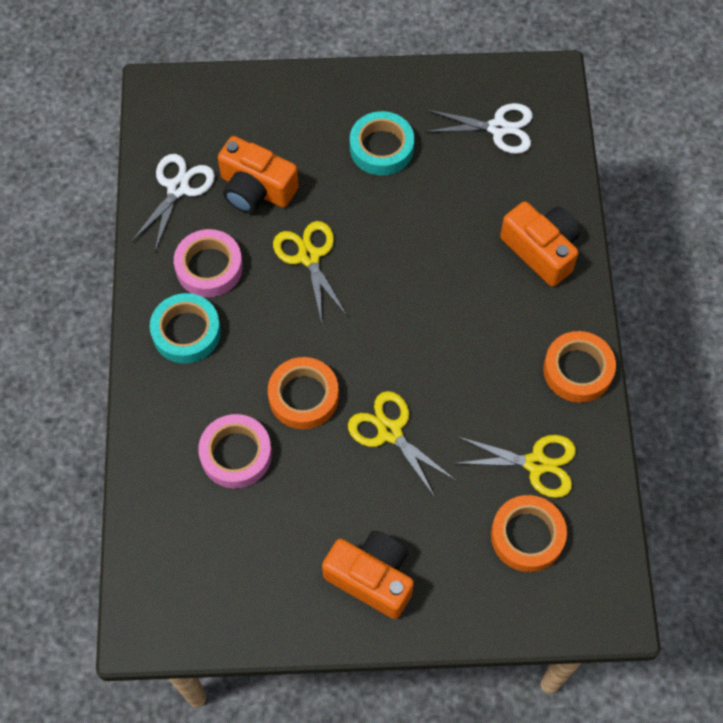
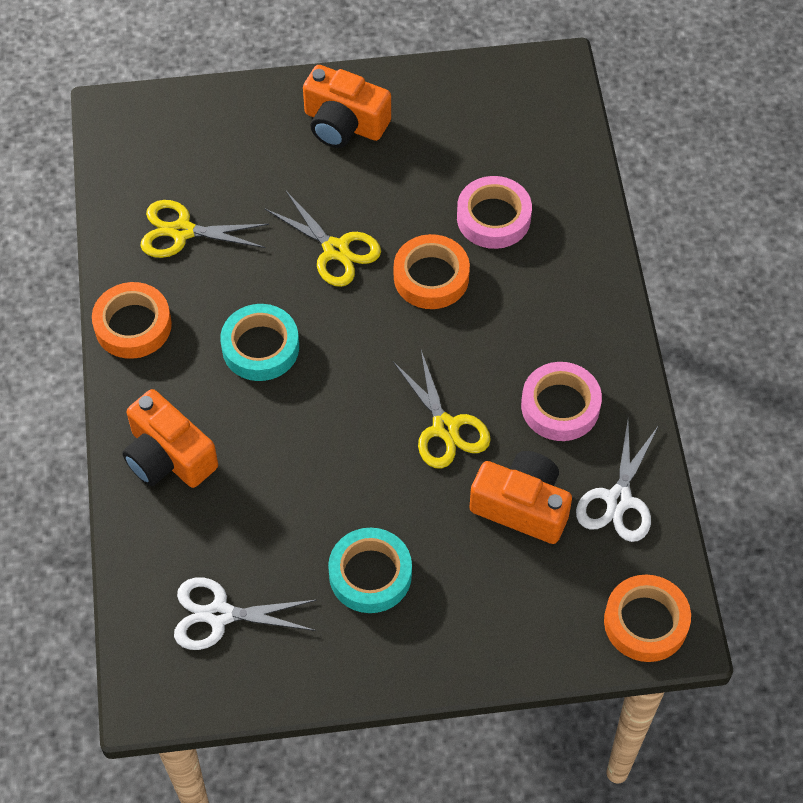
camera: 175 degrees right, 5 degrees down
turquoise tape [150,293,221,364] -> turquoise tape moved to [220,304,299,381]
orange tape [491,495,567,572] -> orange tape moved to [604,575,691,662]

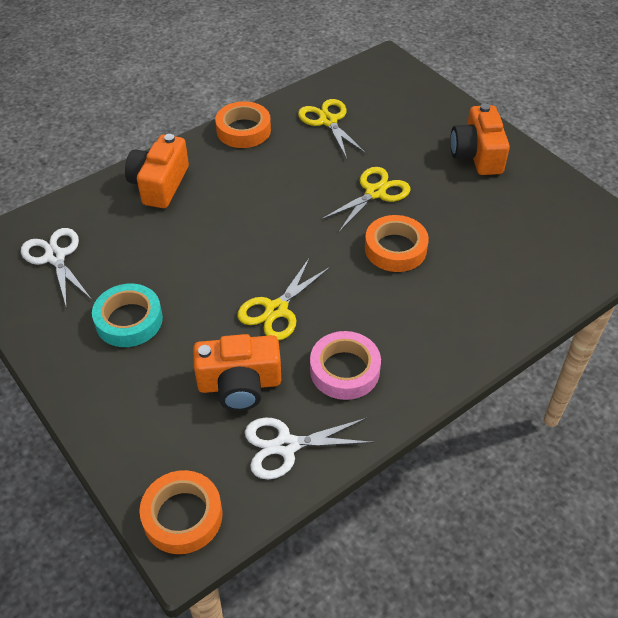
camera: 60 degrees right, 10 degrees down
turquoise tape [220,304,299,381] -> none
yellow scissors [265,191,381,287] -> yellow scissors turned 150 degrees counterclockwise [321,167,410,232]
pink tape [457,176,532,249] -> none
orange camera [469,451,572,544] -> orange camera turned 90 degrees clockwise [193,334,281,411]

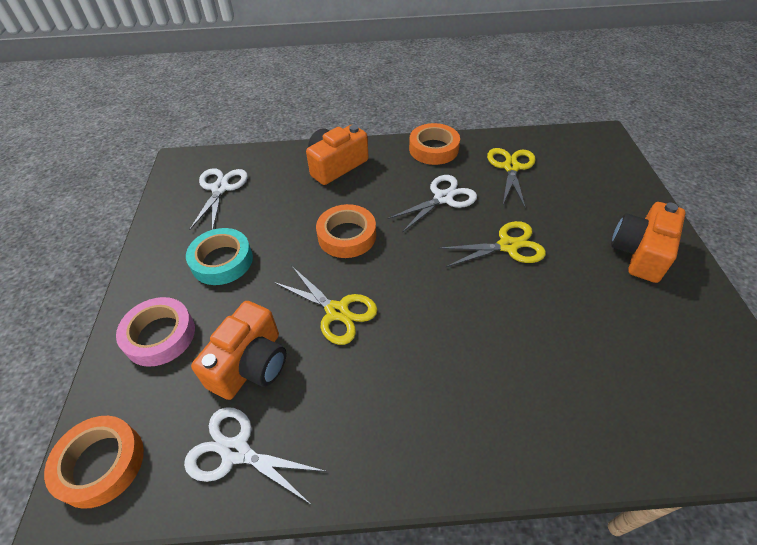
camera: 35 degrees right, 0 degrees up
orange camera [193,334,281,411] -> orange camera turned 90 degrees counterclockwise [191,301,286,400]
yellow scissors [238,257,330,341] -> yellow scissors turned 120 degrees counterclockwise [274,266,378,345]
pink tape [310,331,381,400] -> pink tape moved to [116,297,195,367]
orange tape [365,215,429,272] -> orange tape moved to [316,204,376,258]
none -> white scissors [388,175,477,233]

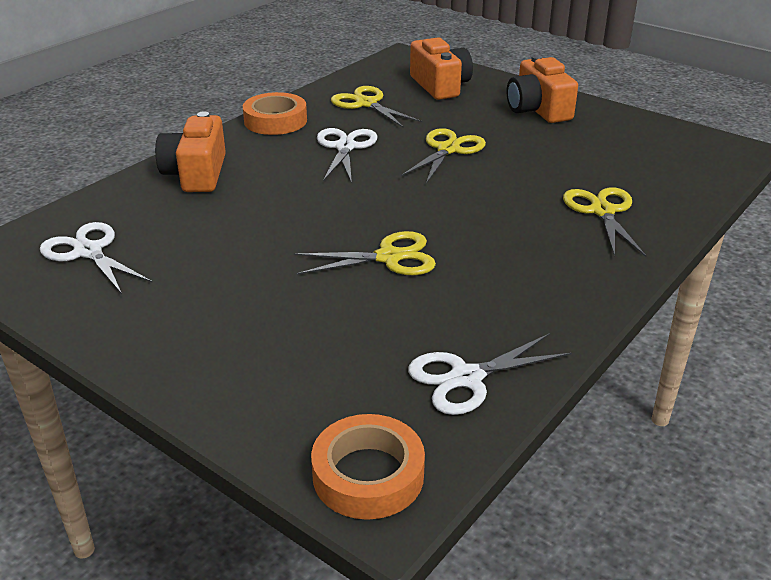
camera: 50 degrees left, 15 degrees down
pink tape [116,297,195,367] -> none
turquoise tape [186,228,253,285] -> none
orange camera [191,301,286,400] -> orange camera moved to [410,37,473,100]
orange tape [316,204,376,258] -> none
none -> yellow scissors [563,187,646,257]

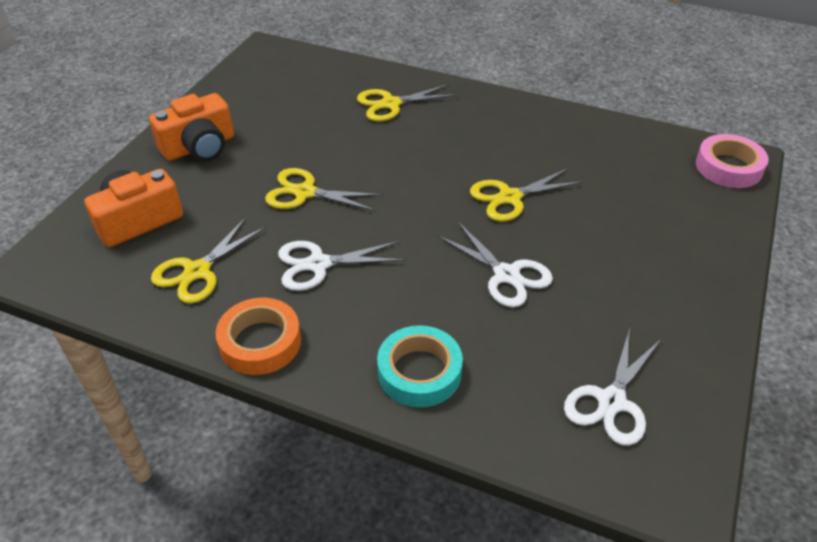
camera: 105 degrees left, 10 degrees up
orange camera [155,111,226,192] -> turquoise tape [377,325,463,408]
yellow scissors [293,231,436,275] -> yellow scissors turned 90 degrees counterclockwise [470,168,584,222]
orange tape [311,414,425,520] -> pink tape [696,134,769,188]
white scissors [408,333,572,415] -> white scissors moved to [437,222,553,308]

